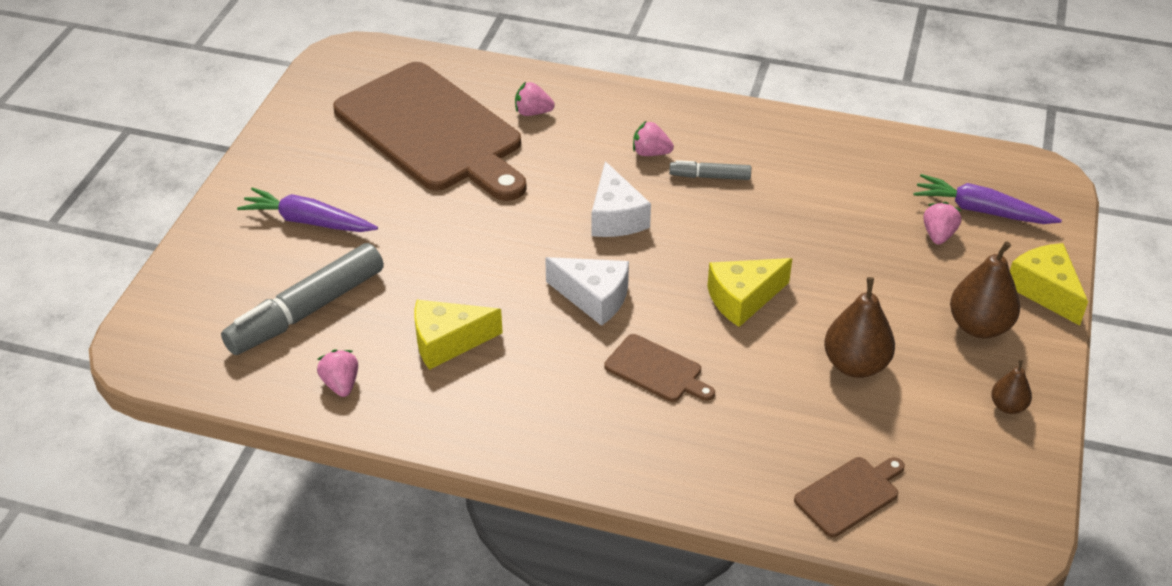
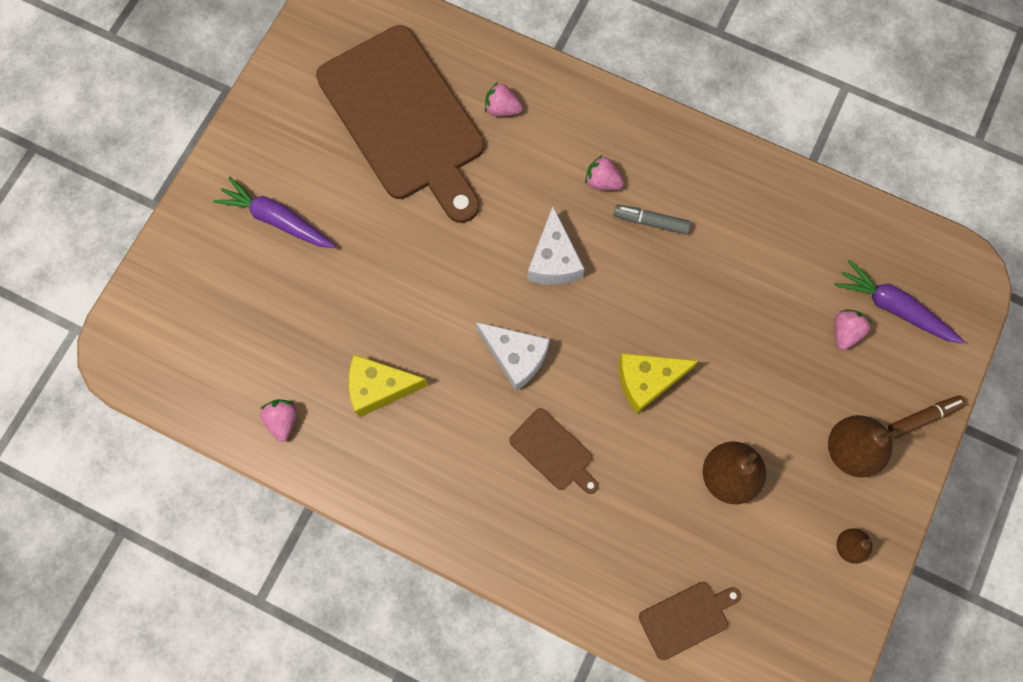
camera: 10 degrees right, 30 degrees up
grey marker [221,243,384,355] -> none
yellow cheese [1010,243,1088,326] -> brown marker [888,395,966,438]

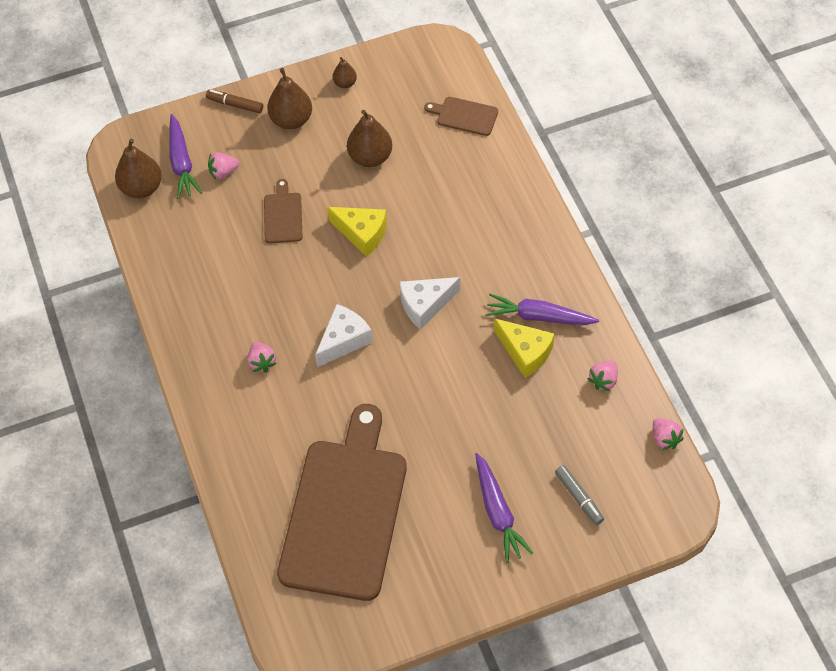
camera: 135 degrees left, 15 degrees down
white cheese [476,322,550,391] -> white cheese turned 105 degrees counterclockwise [399,277,460,330]
pink strawberry [485,82,523,116] -> pink strawberry moved to [653,418,684,450]
brown cutting board [509,408,599,494] -> brown cutting board moved to [264,179,303,243]
grey marker [614,205,691,235] -> grey marker moved to [555,465,604,525]
none -> brown pear [115,139,162,198]
none -> purple carrot [485,293,599,325]

